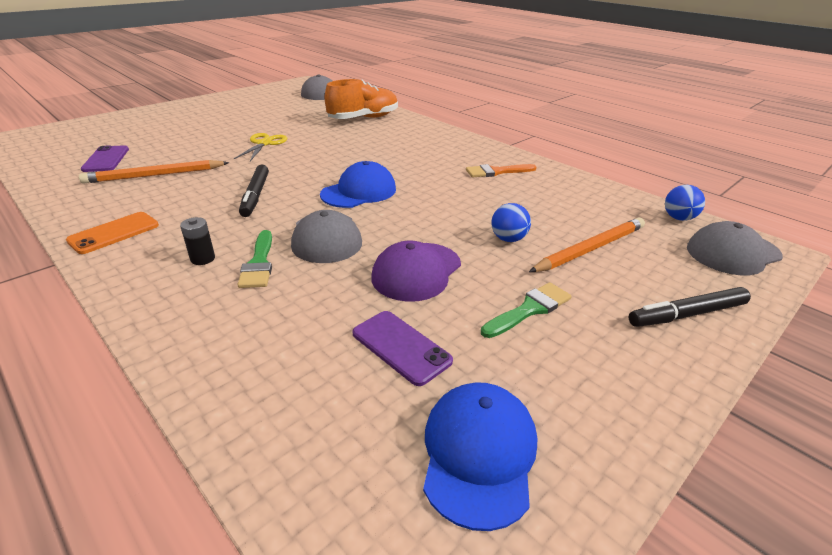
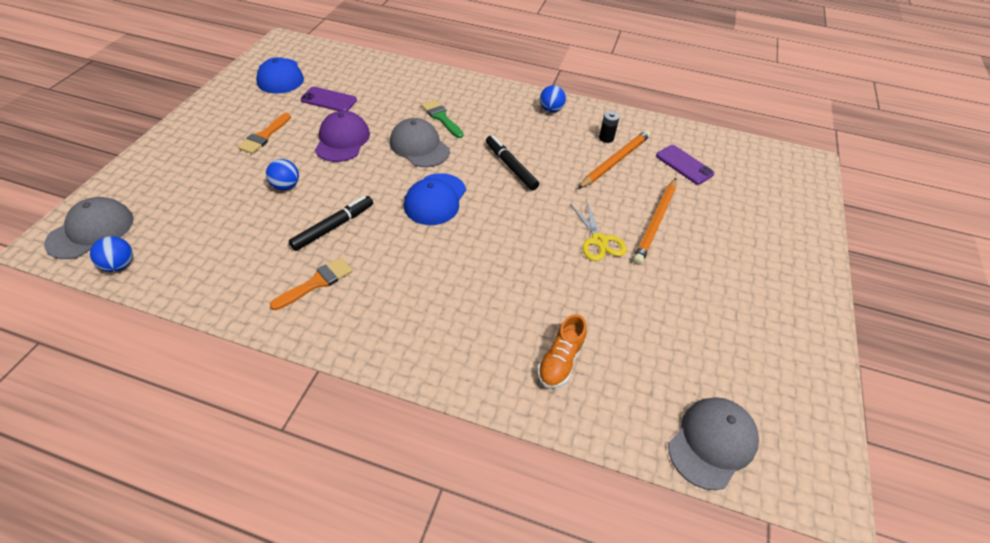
camera: 150 degrees right, 15 degrees up
orange phone [66,212,159,254] -> blue ball [540,85,566,113]
black battery [180,217,215,265] -> black battery moved to [599,111,620,143]
orange shoe [325,79,398,119] -> orange shoe [537,314,587,388], size x0.62
green brush [481,282,572,338] -> orange brush [238,113,291,154]
orange pencil [529,217,645,272] -> orange pencil moved to [633,178,676,265]
black marker [629,287,751,327] -> black marker moved to [289,196,373,251]

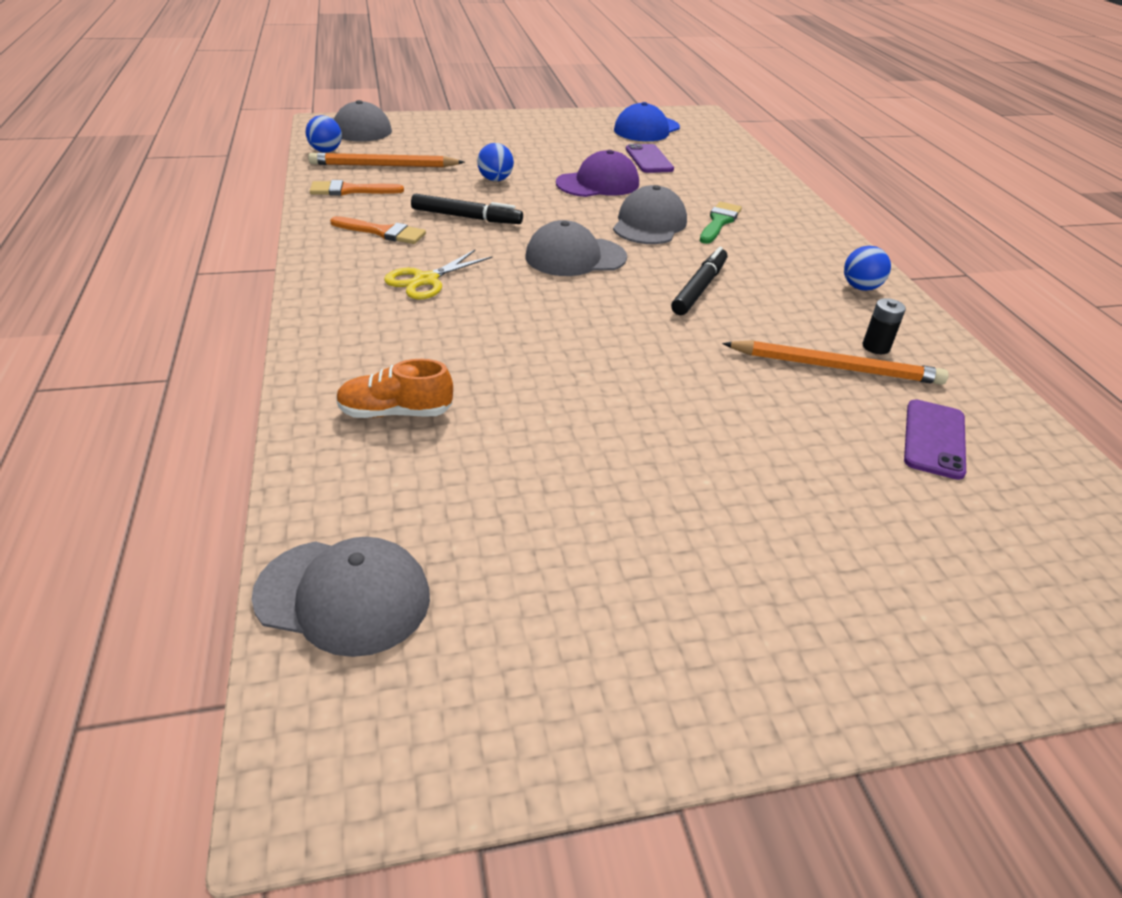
camera: 60 degrees right, 10 degrees down
orange brush [238,113,291,154] -> orange brush moved to [310,180,404,196]
blue cap [404,173,466,225] -> grey cap [526,220,627,276]
yellow scissors [570,200,627,261] -> yellow scissors moved to [384,250,492,299]
orange pencil [633,178,676,265] -> orange pencil moved to [308,153,465,167]

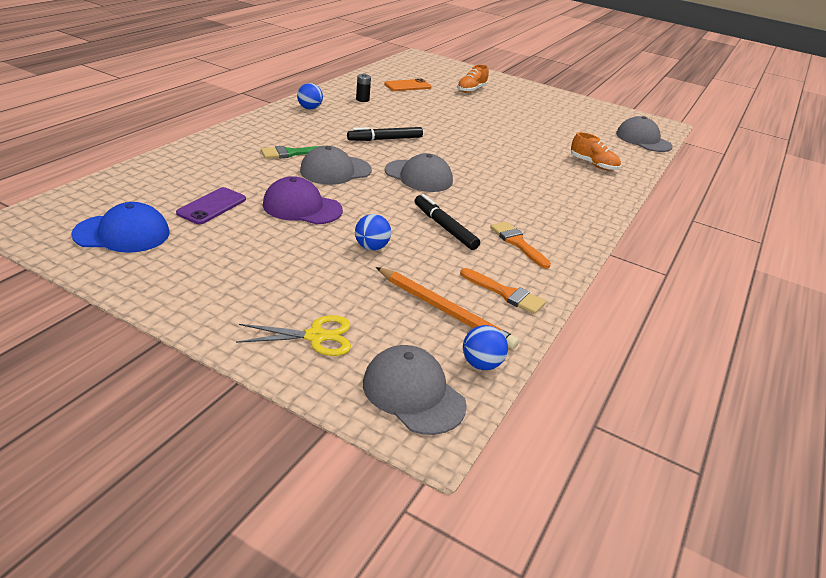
camera: 140 degrees left, 5 degrees down
yellow scissors [384,250,492,299] -> yellow scissors moved to [236,315,351,356]
orange pencil [722,340,948,385] -> none
purple phone [904,399,966,480] -> orange phone [384,79,431,91]
none -> orange shoe [457,65,489,93]

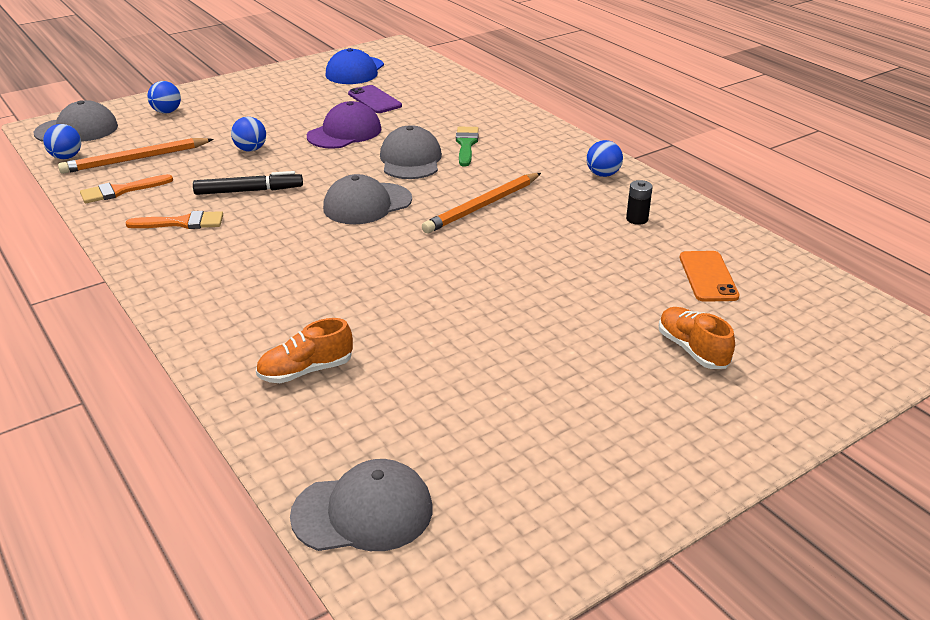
camera: 120 degrees right, 0 degrees up
yellow scissors [236,315,351,356] -> blue ball [147,81,181,114]
black marker [347,127,423,141] -> orange pencil [422,173,541,233]

